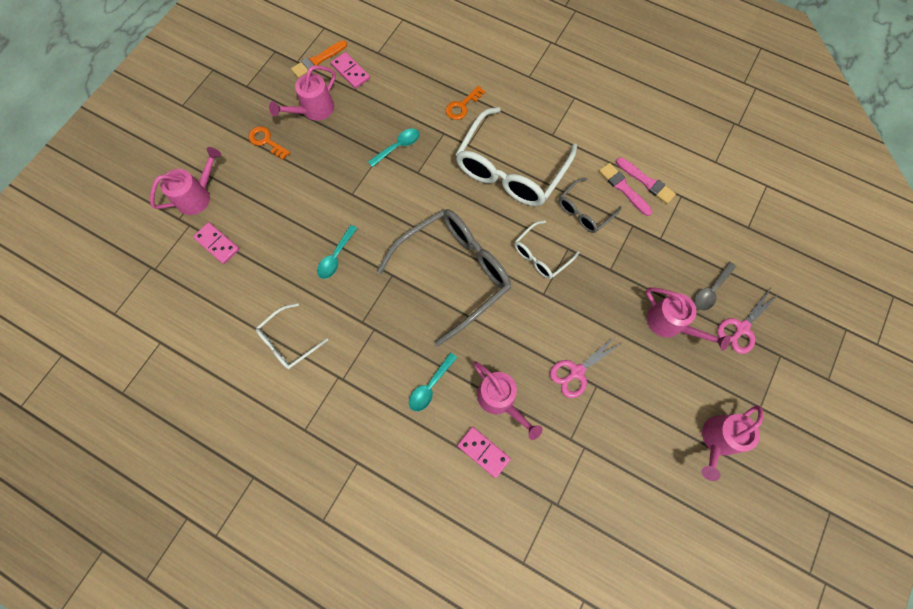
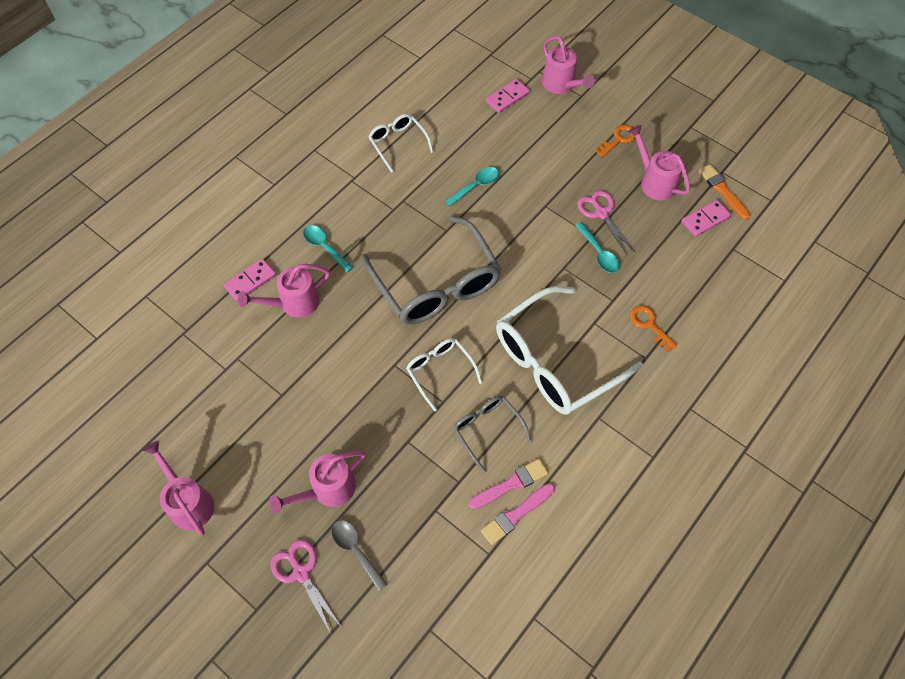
camera: 100 degrees right, 10 degrees down
turquoise spoon [317,225,357,279] -> turquoise spoon turned 105 degrees clockwise [445,167,499,207]
white glasses [456,107,577,206] -> white glasses turned 75 degrees counterclockwise [496,286,643,415]
pink scissors [550,337,622,398] -> pink scissors moved to [577,190,635,254]

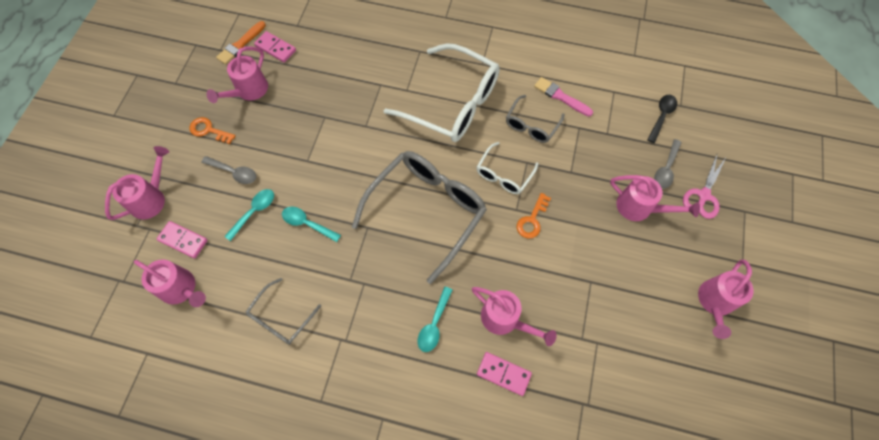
camera: 115 degrees left, 5 degrees up
white glasses [368,114,434,173] -> grey glasses [246,278,321,345]
pink brush [481,483,555,545] -> none
turquoise spoon [575,222,620,273] -> turquoise spoon moved to [224,189,274,241]
pink scissors [577,190,635,254] -> none
orange key [630,305,677,352] -> orange key moved to [517,193,551,238]
none -> pink watering can [134,260,206,307]
none -> grey spoon [201,156,256,184]
none -> black spoon [647,95,677,143]

